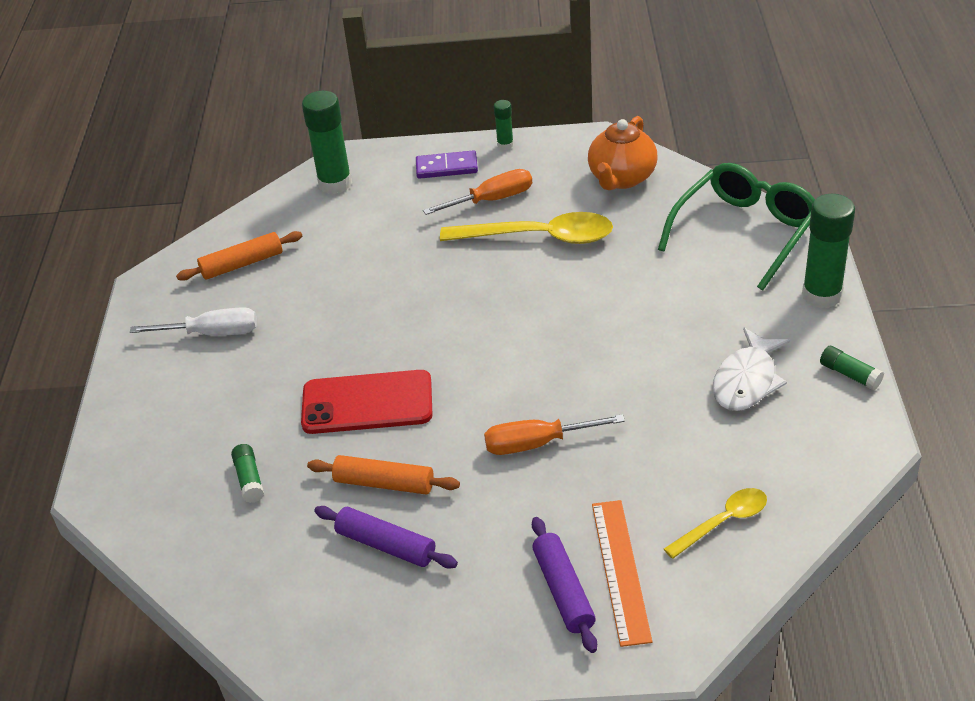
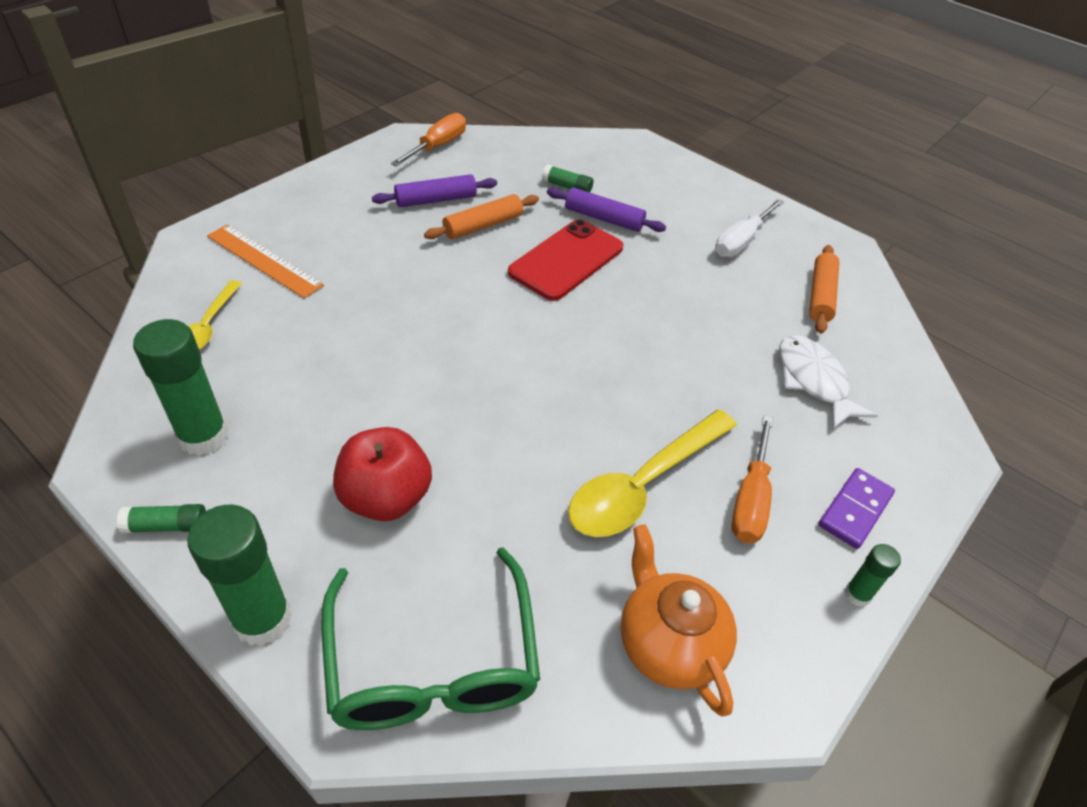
camera: 125 degrees right, 5 degrees up
green glue stick [302,91,352,194] -> green glue stick moved to [133,319,228,456]
orange screwdriver [484,414,625,455] -> orange screwdriver moved to [391,113,466,167]
purple rolling pin [532,517,597,653] -> purple rolling pin moved to [547,187,666,232]
white fish [713,328,790,411] -> white fish moved to [779,336,878,429]
none -> red apple [333,427,432,521]

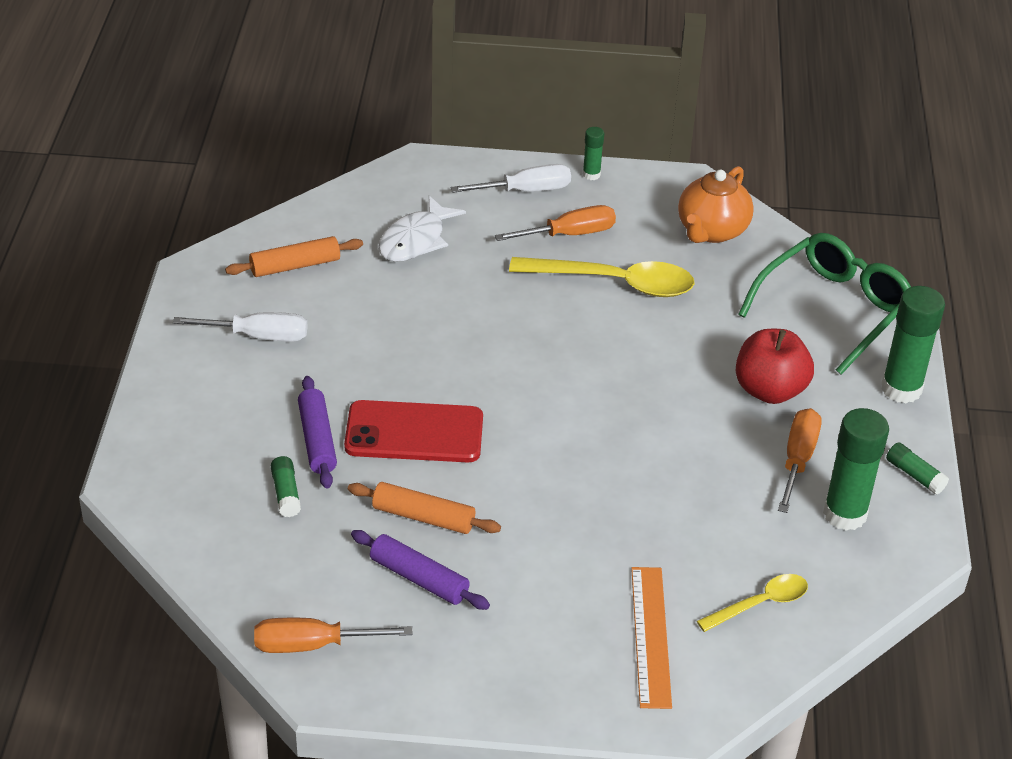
camera: 125 degrees left, 5 degrees down
purple domino [818,468,895,549] -> white screwdriver [451,164,571,193]
none -> orange screwdriver [778,408,822,513]

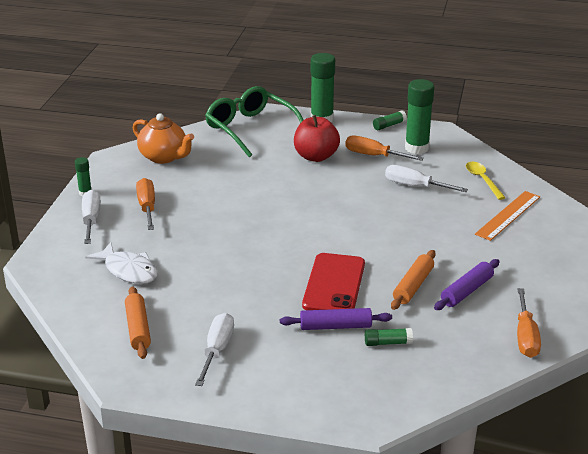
camera: 80 degrees left, 10 degrees down
yellow spoon [509,257,695,297] -> none
orange ruler [631,567,672,709] -> orange ruler turned 60 degrees counterclockwise [475,191,540,241]
none -> white screwdriver [385,165,468,192]

